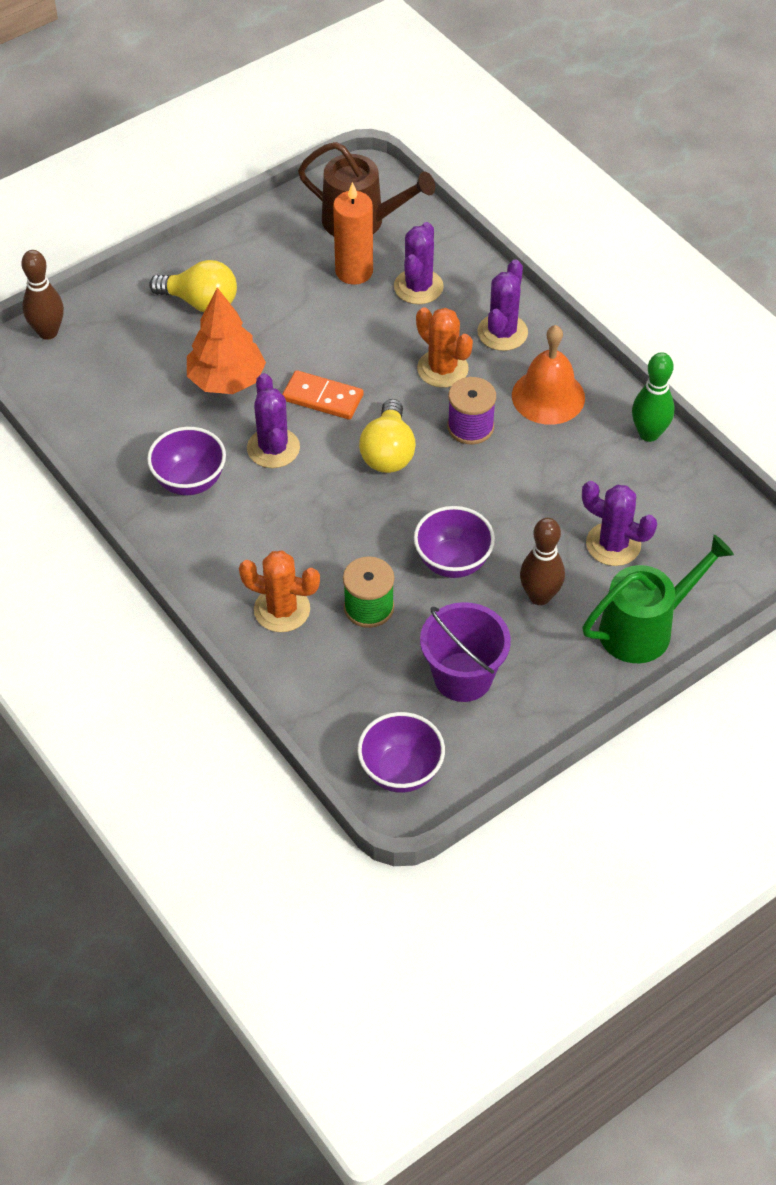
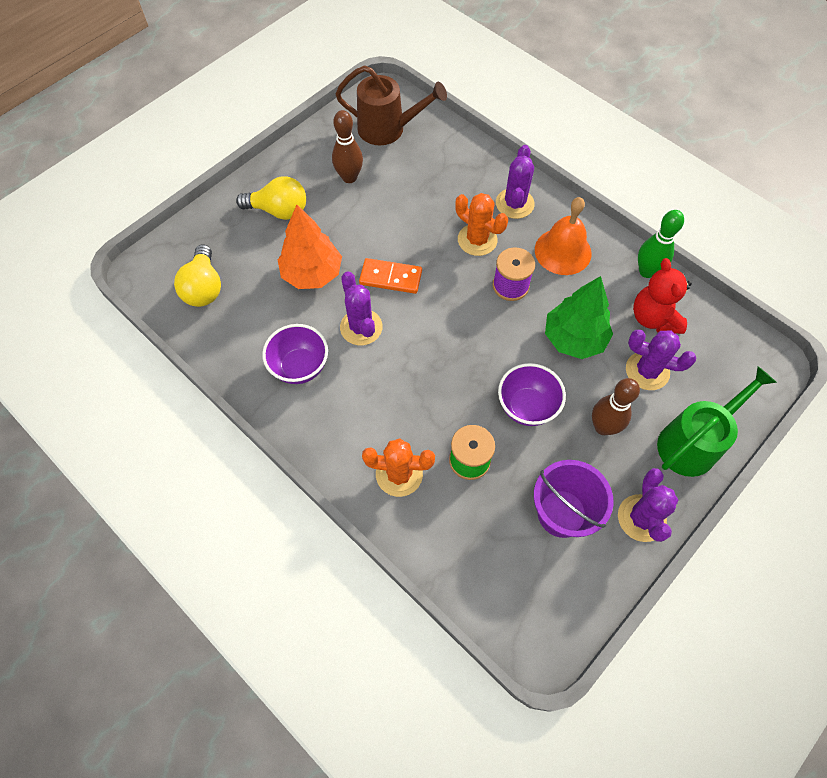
camera: 10 degrees left, 10 degrees up
brown bowling pin [21,250,64,340] -> brown bowling pin moved to [332,110,363,183]
orange candle [333,182,373,285] -> none
purple bowl [357,712,445,793] -> none
yellow light bulb [359,399,416,473] -> yellow light bulb moved to [174,244,221,307]
purple cactus [394,222,444,304] -> purple cactus moved to [618,468,678,542]
none -> green tree [545,276,613,359]
none -> red teddy bear [633,258,692,334]

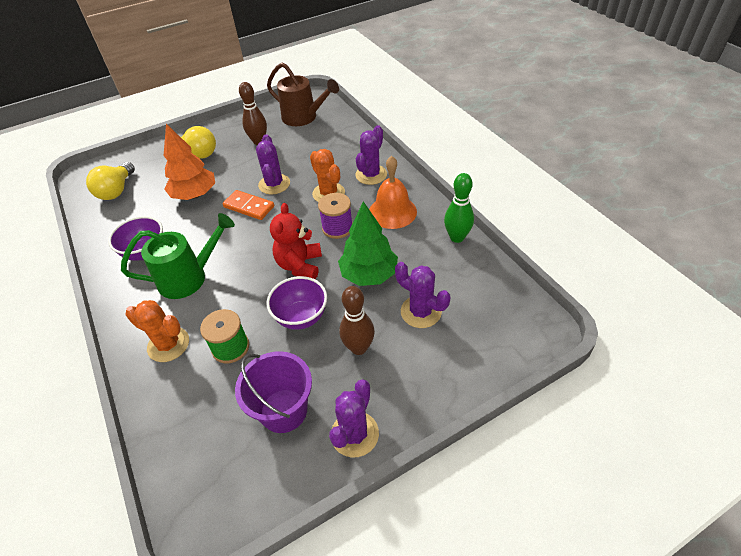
camera: 20 degrees right, 15 degrees down
purple cactus [340,271,383,345] -> purple cactus moved to [256,134,290,194]
red teddy bear [633,258,692,334] -> red teddy bear moved to [270,203,322,279]
green watering can [657,366,777,477] -> green watering can moved to [121,213,235,299]

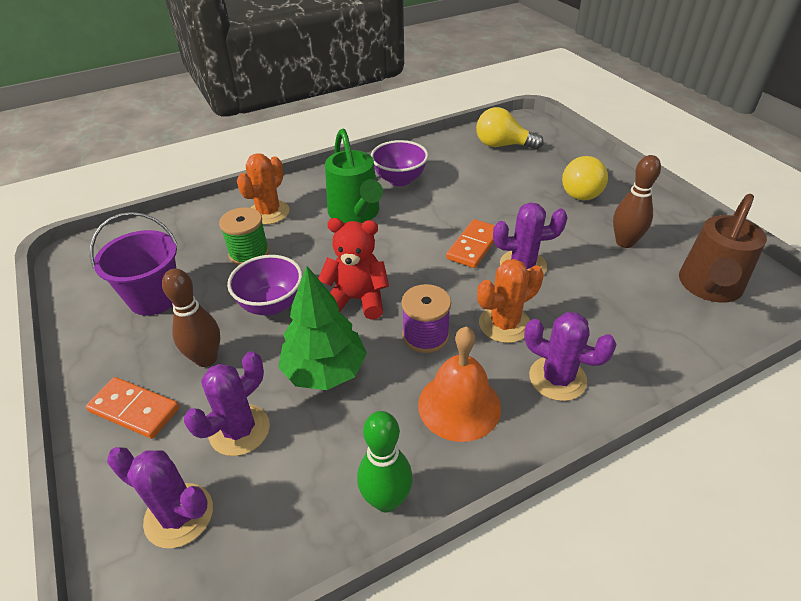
camera: 90 degrees right, 5 degrees down
orange tree [164,124,215,200] -> none
purple cactus [329,379,379,458] -> purple cactus moved to [107,447,213,548]
none -> orange domino [86,377,179,439]

